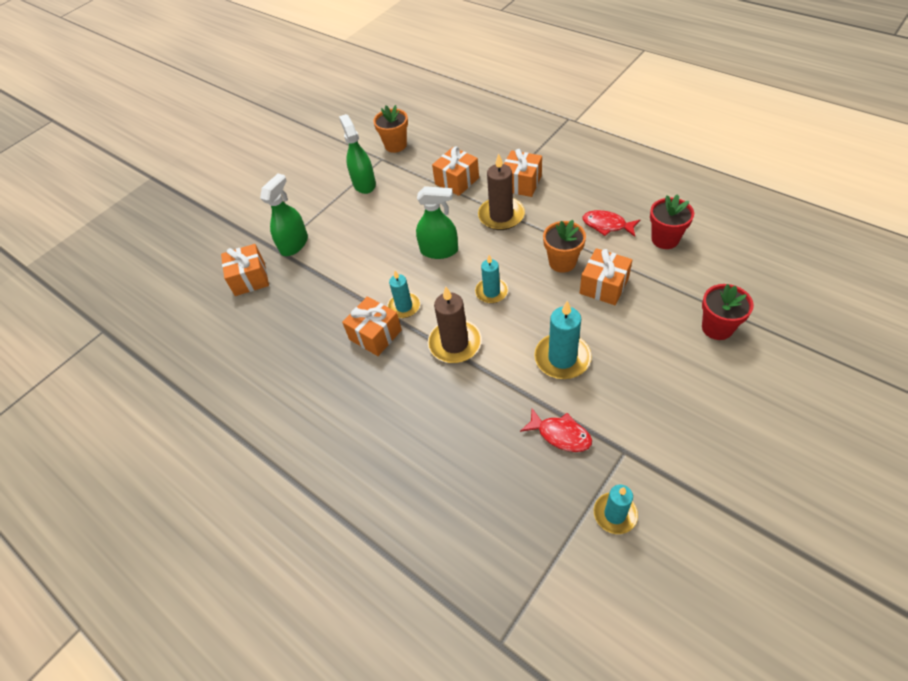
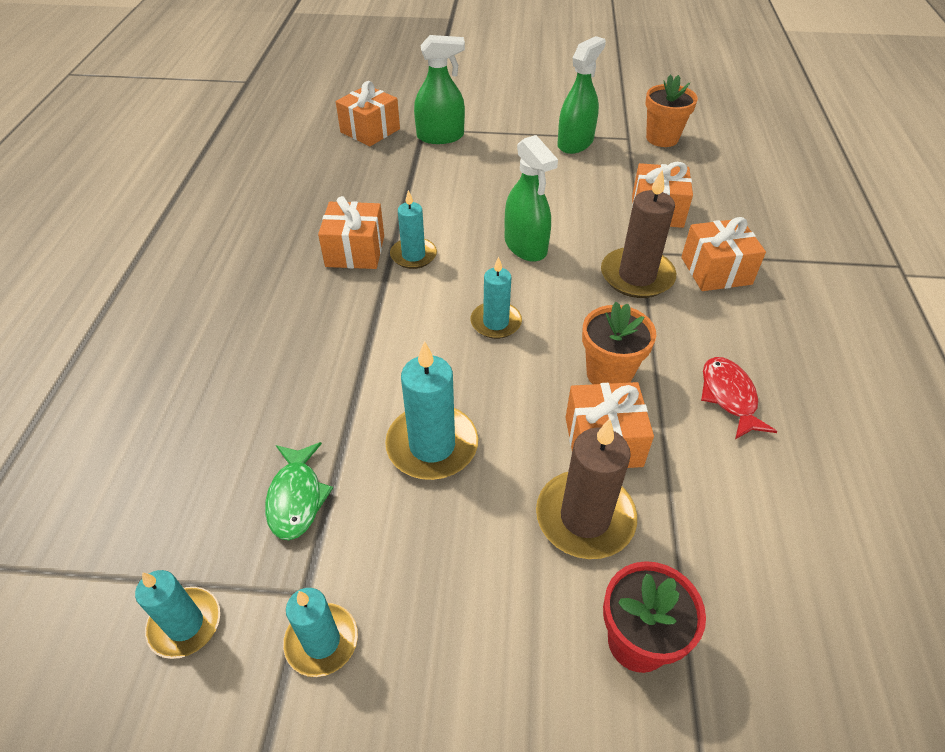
camera: 50 degrees right, 5 degrees down
brown candle [428,287,482,363] -> brown candle moved to [536,419,637,559]
red fish [520,408,592,452] -> green fish [265,442,333,540]
red flower pot [650,194,694,249] -> none
none -> turquoise candle [283,588,358,677]

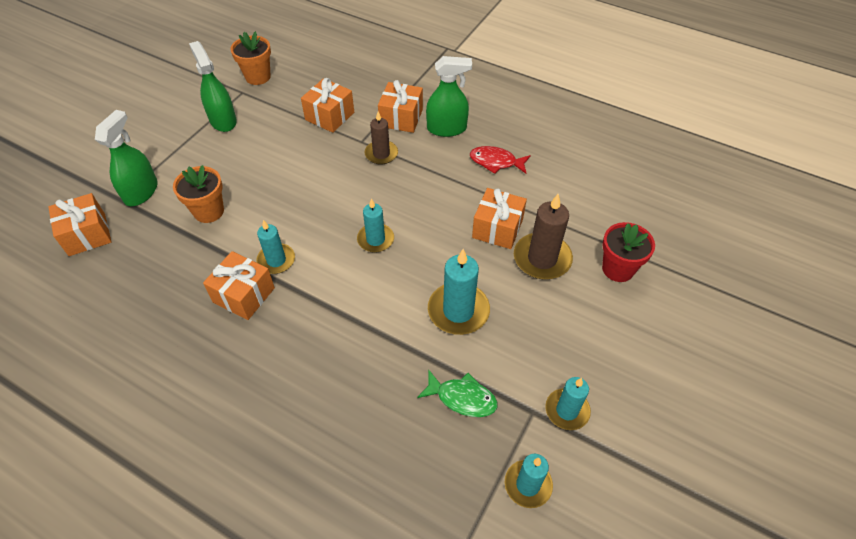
camera: 65 degrees left, 5 degrees up
green spray bottle [505,135,558,262] -> green spray bottle moved to [426,56,472,137]
orange flower pot [582,302,656,384] -> orange flower pot moved to [173,165,224,223]
brown candle [601,169,676,298] -> brown candle [365,112,398,165], size x0.65

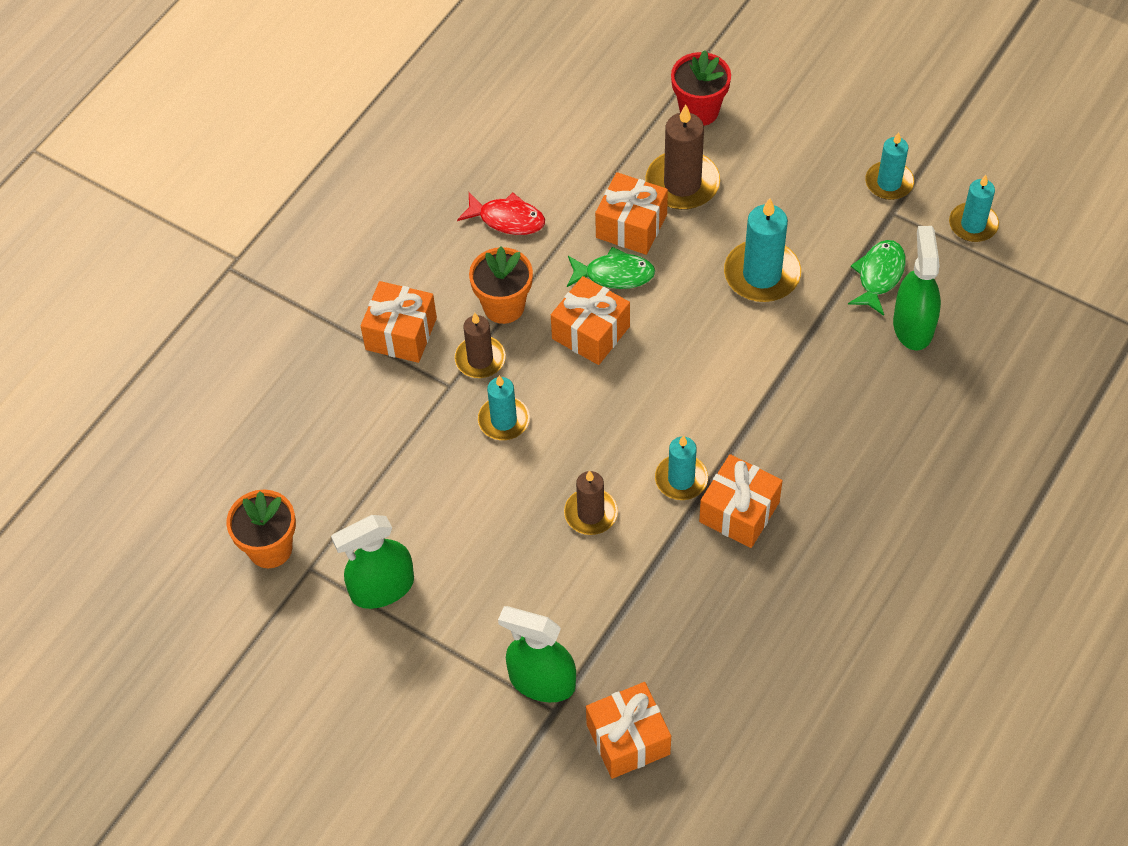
camera: 85 degrees left, 5 degrees up
orange flower pot [173,165,224,223] -> orange flower pot moved to [469,247,533,324]
orange gift [301,78,354,133] -> orange gift moved to [551,276,630,365]
turquoise candle [357,198,394,252] -> turquoise candle moved to [478,375,530,440]
green spray bottle [426,56,472,137] -> green spray bottle moved to [893,226,941,350]
red fish [470,146,531,174] -> red fish turned 90 degrees counterclockwise [457,193,545,235]
none -> brown candle [564,470,618,535]
none -> green fish [567,247,655,289]

